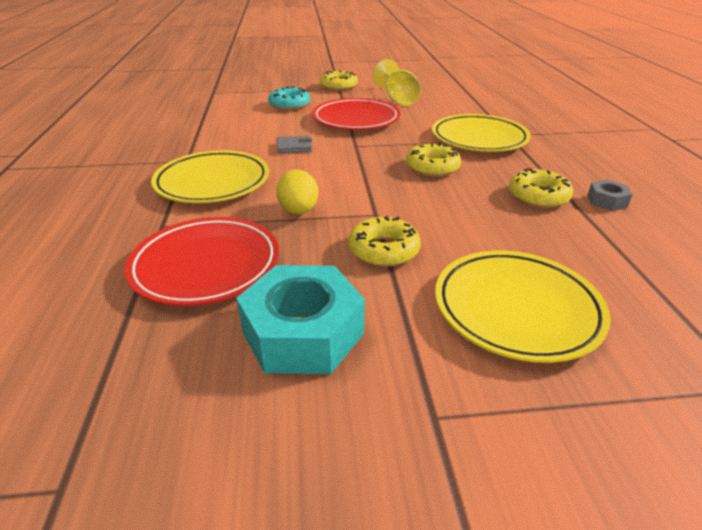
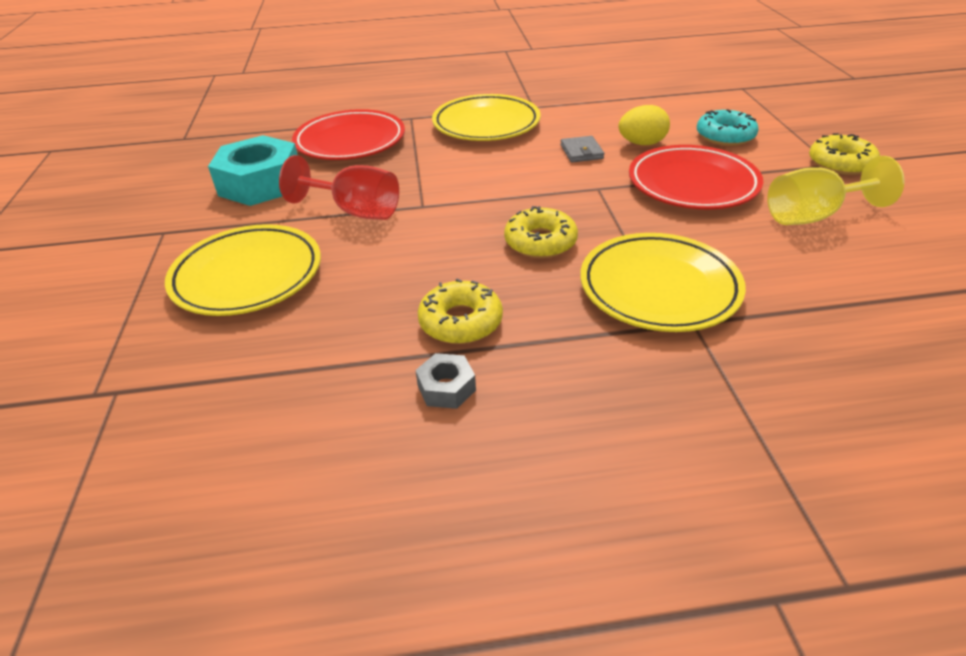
camera: 90 degrees right, 5 degrees up
yellow egg [276,170,319,214] -> yellow egg moved to [618,105,670,145]
yellow donut [348,216,421,267] -> red goblet [279,155,399,220]

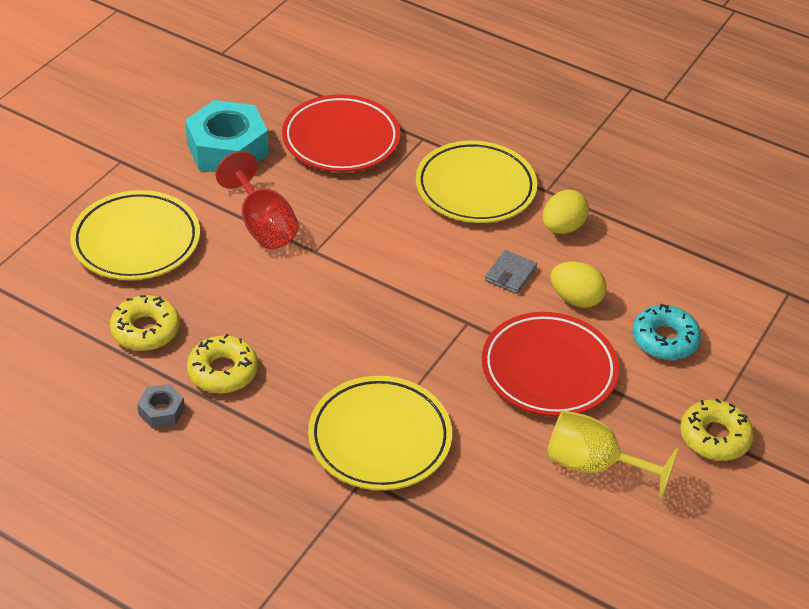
camera: 35 degrees right, 5 degrees up
yellow donut [504,206,578,258] -> yellow donut moved to [110,295,180,351]
none -> yellow egg [543,190,589,234]

